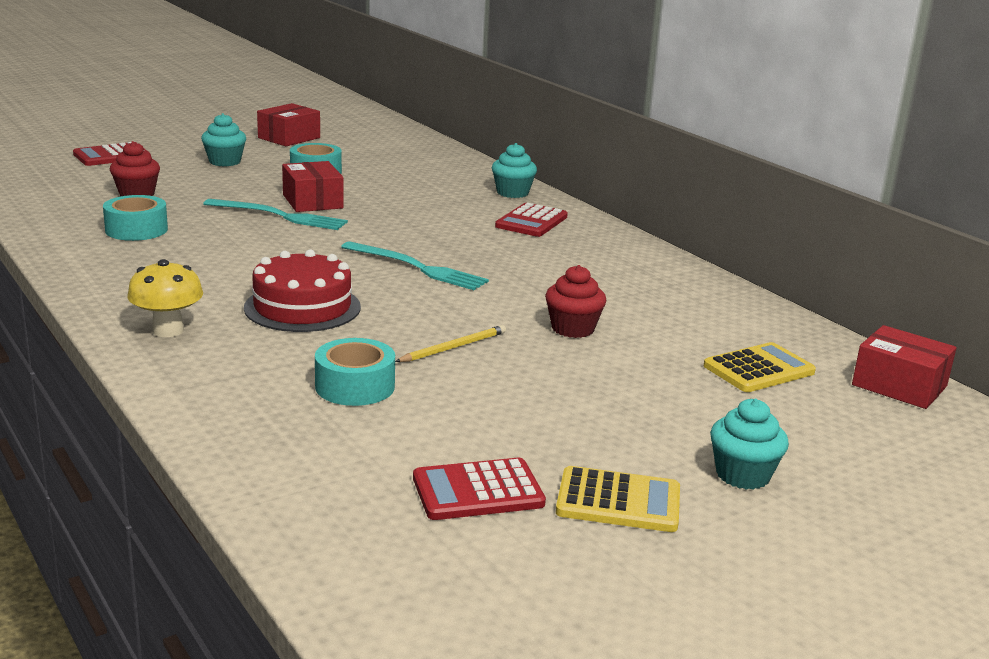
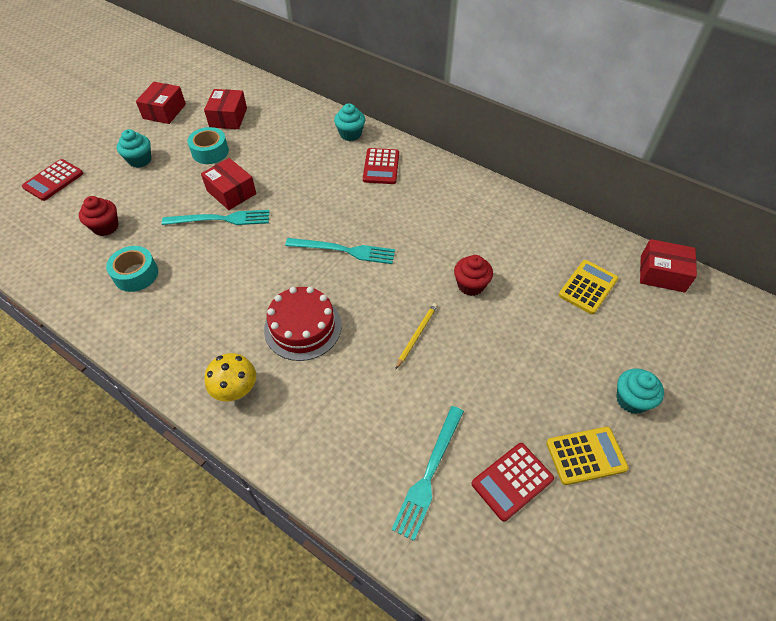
camera: 20 degrees left, 30 degrees up
turquoise tape [315,338,395,406] -> none
none -> red box [204,89,247,129]
none -> turquoise fork [391,406,464,541]

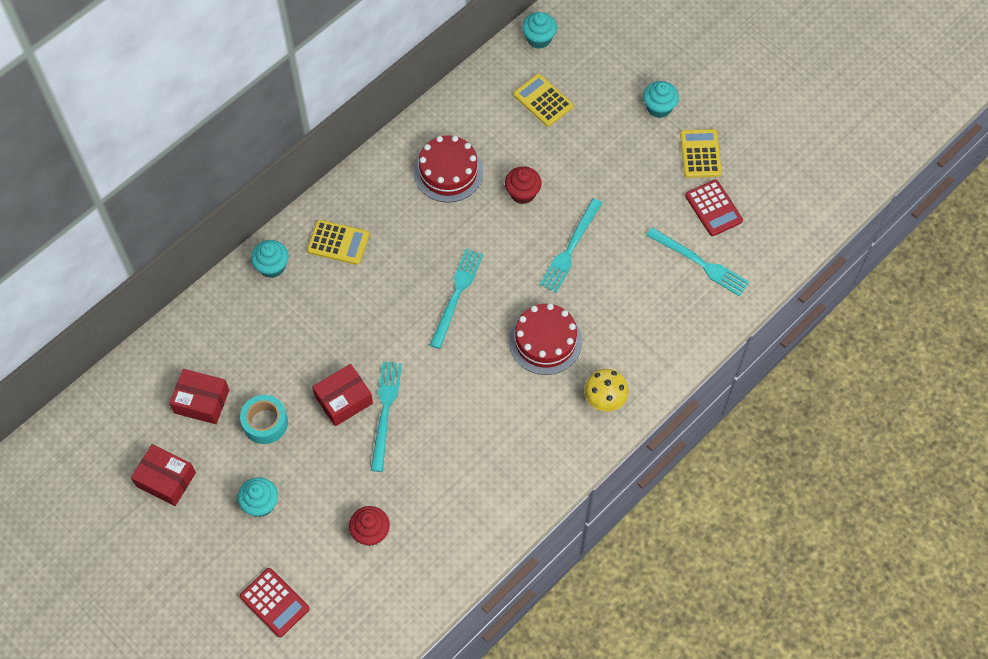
camera: 80 degrees left, 10 degrees up
turquoise tape [106,246,158,292] -> none
red calculator [363,148,399,184] -> yellow calculator [307,220,369,265]
yellow pencil [395,303,438,369] -> turquoise fork [540,198,602,293]
red box [640,239,697,293] -> turquoise cupcake [522,12,557,49]
none -> red cake [414,135,483,202]

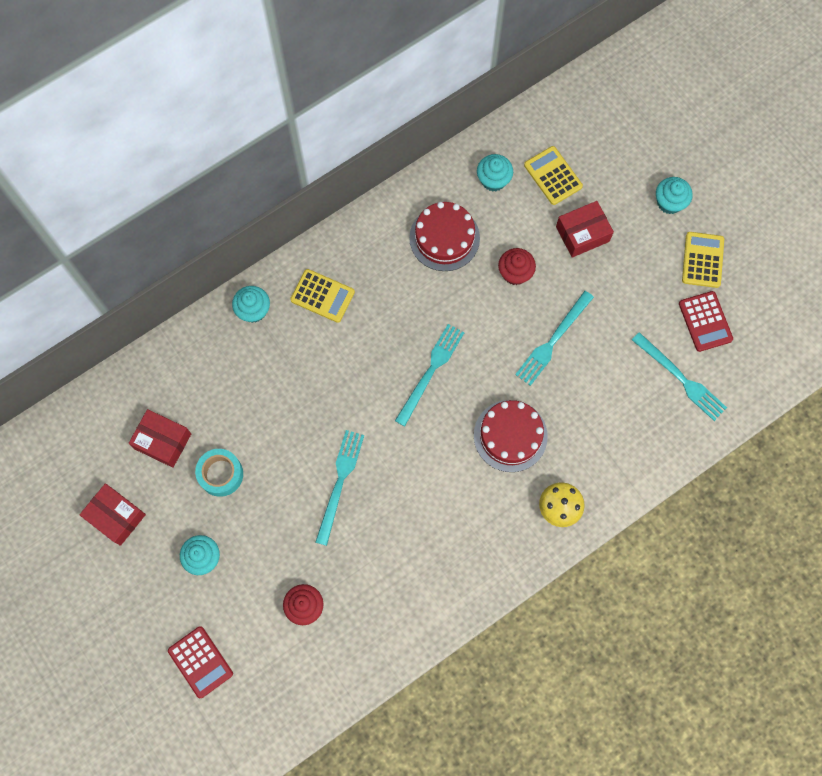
camera: 10 degrees right, 10 degrees up
red box [312,364,373,426] -> red box moved to [556,201,614,258]
turquoise cupcake [522,12,557,49] -> turquoise cupcake moved to [477,154,513,191]

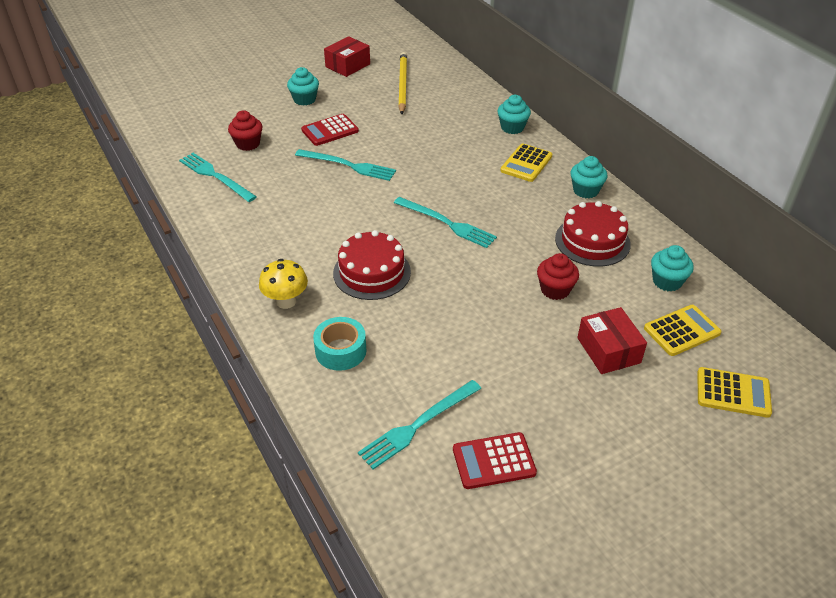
camera: 95 degrees right, 30 degrees down
red box [128,409,191,468] -> yellow pencil [398,52,407,114]
red calculator [168,626,233,698] -> red calculator moved to [301,114,359,146]
turquoise tape [195,449,243,497] -> turquoise tape moved to [313,317,367,371]
turquoise fork [515,291,594,386] -> turquoise fork moved to [179,153,257,202]
turquoise cupcake [656,177,693,214] -> turquoise cupcake moved to [571,156,607,198]
yellow calculator [682,232,724,288] -> yellow calculator moved to [697,367,772,418]

